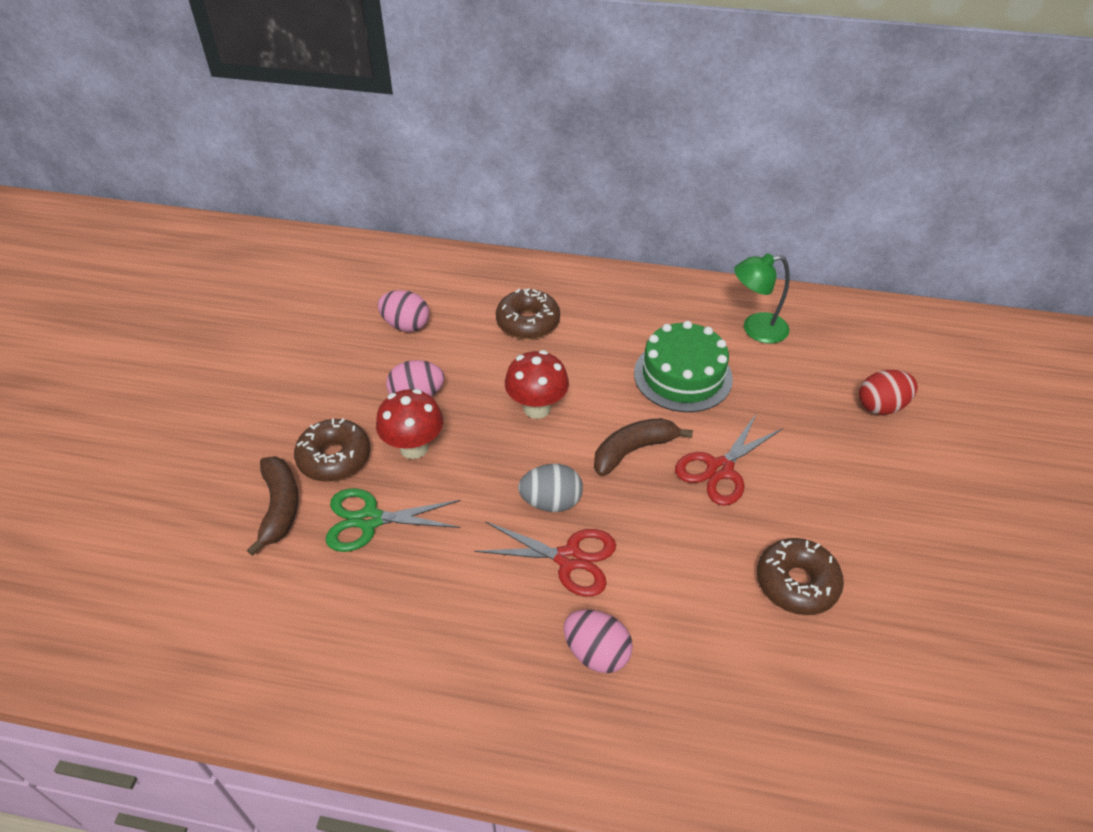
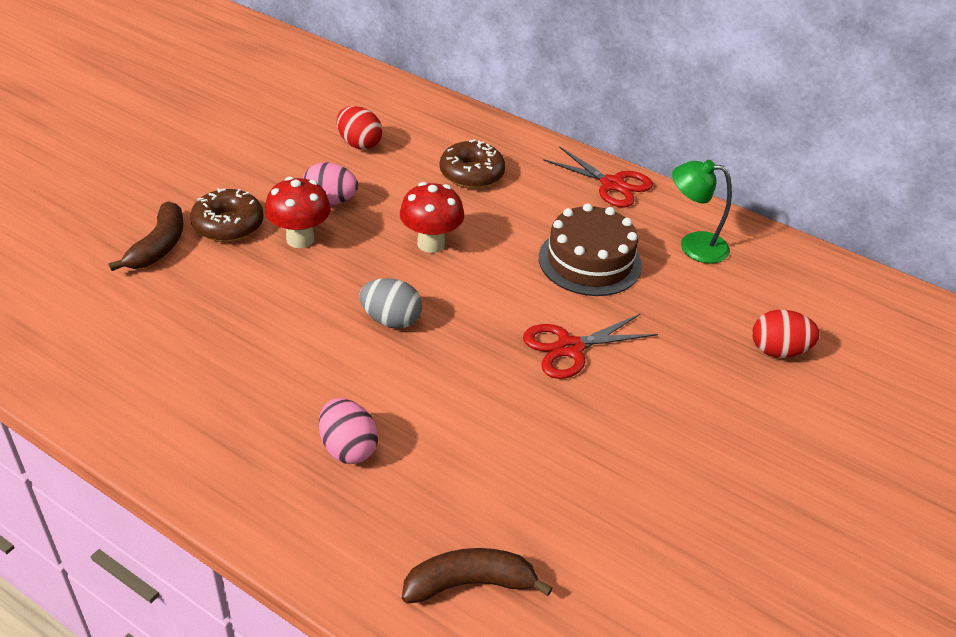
camera: 20 degrees right, 5 degrees down
green scissors [326,488,461,552] -> none
pink egg [378,290,429,332] -> red egg [337,106,382,150]
red scissors [474,521,616,597] -> red scissors moved to [543,146,653,207]
brown banana [594,418,693,476] -> brown banana moved to [402,548,553,604]
green cake [634,321,733,412] -> brown cake [539,203,642,296]
brown donut [757,538,844,615] -> none

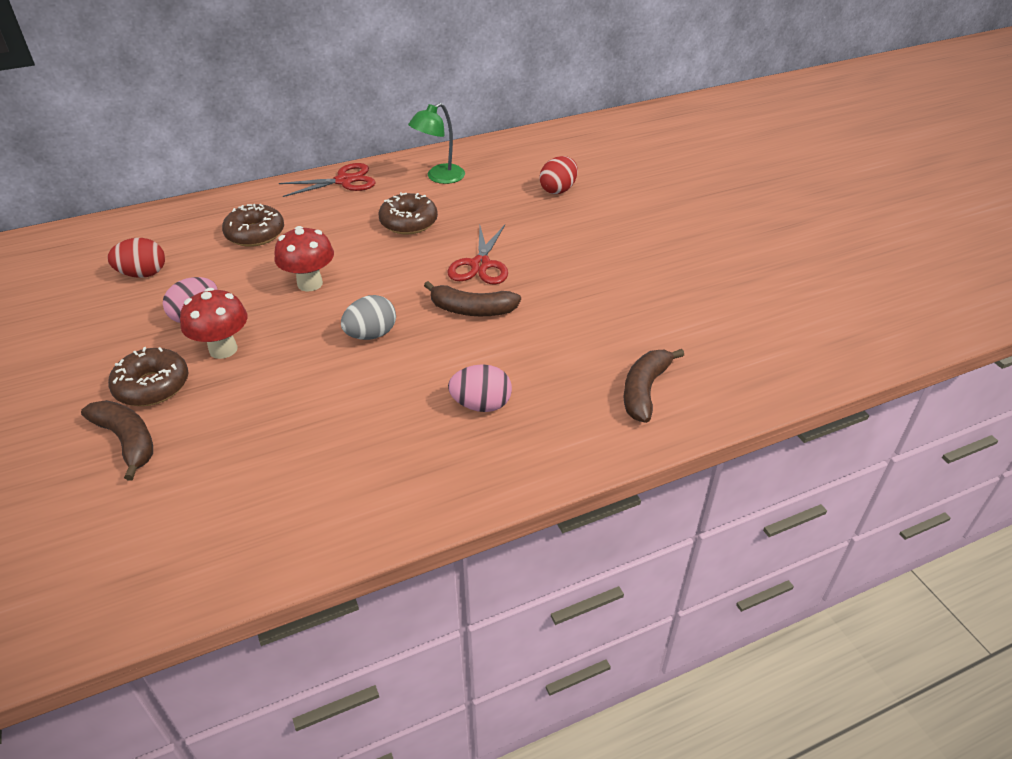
camera: 55 degrees left, 0 degrees up
brown cake [539,203,642,296] -> brown donut [378,192,438,235]
none -> brown banana [424,281,521,316]

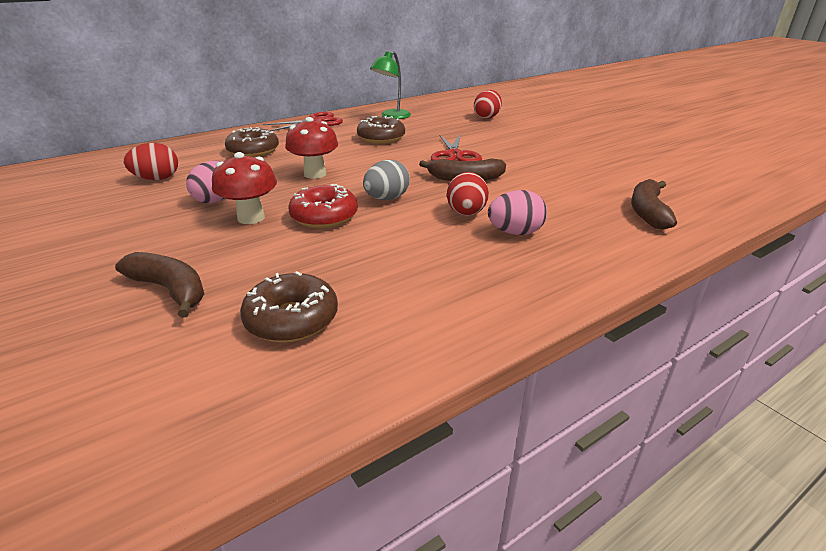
camera: 10 degrees left, 10 degrees down
brown donut [108,347,188,406] -> brown donut moved to [240,271,338,343]
none -> red donut [288,184,358,228]
none -> red egg [447,172,489,216]

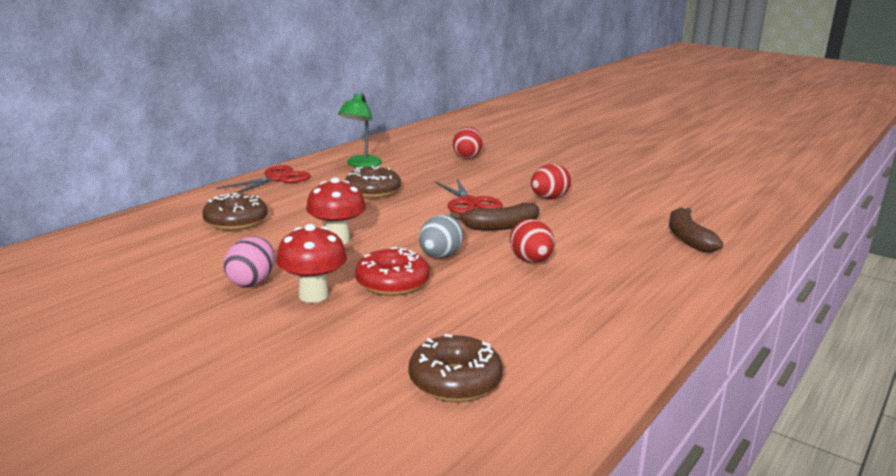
camera: 20 degrees left, 10 degrees down
brown banana [115,252,204,318] -> none
red egg [124,143,178,180] -> red egg moved to [531,164,571,199]
pink egg [488,190,547,235] -> none

